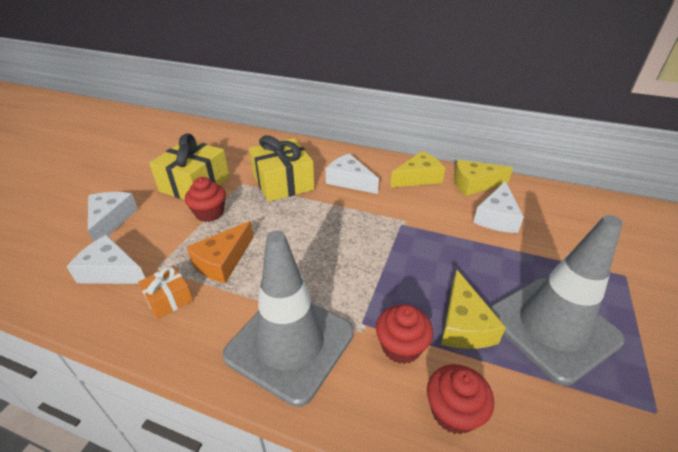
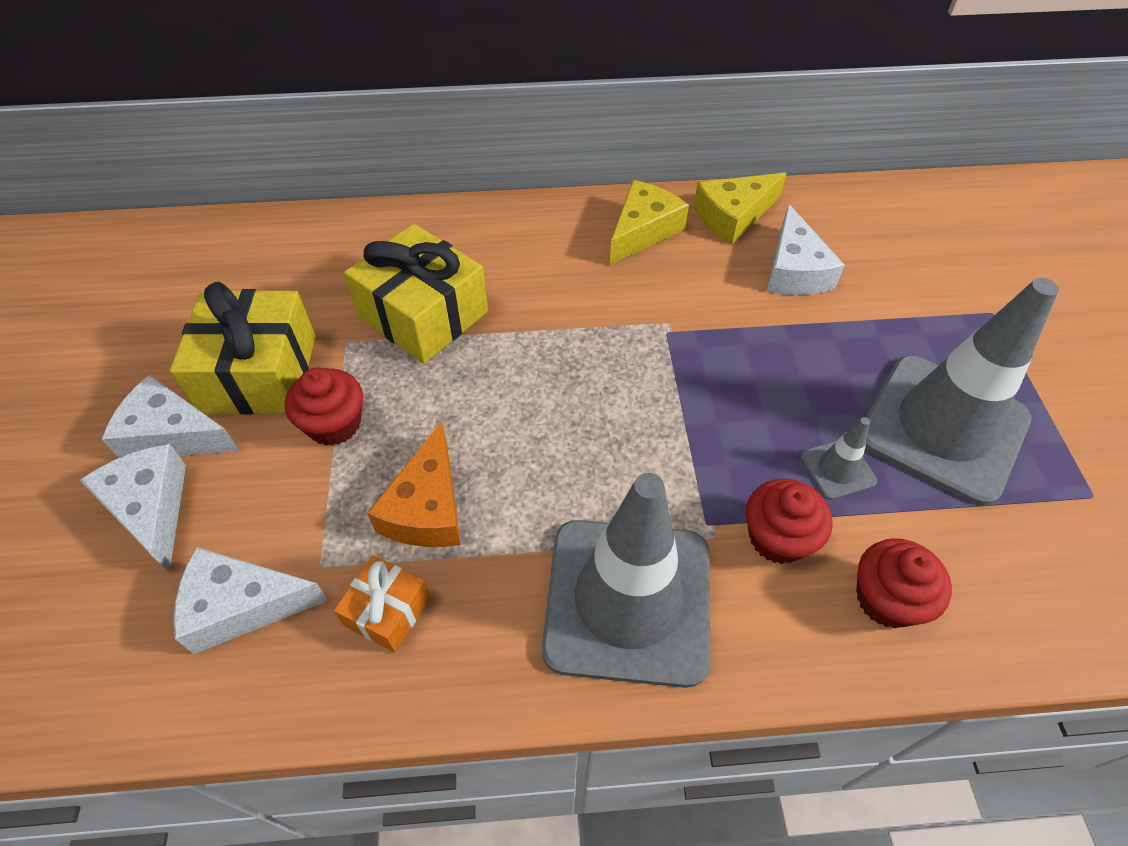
camera: 25 degrees left, 15 degrees up
white cheese [326,153,379,194] -> white cheese moved to [102,375,239,458]
yellow cheese [441,269,506,349] -> grey traffic cone [800,417,877,500]

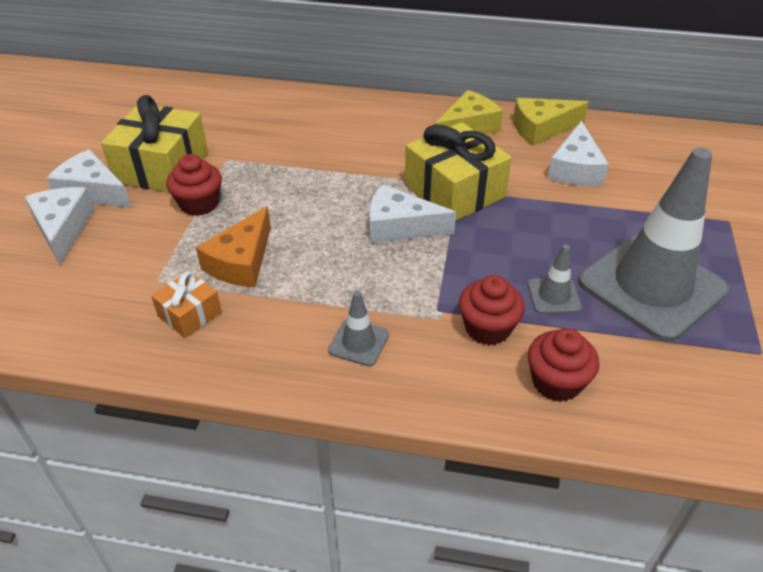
camera: 15 degrees right, 10 degrees down
white cheese [174,547,328,654] -> white cheese moved to [369,184,456,243]
yellow gift [344,223,488,363] -> yellow gift moved to [405,122,512,221]
grey traffic cone [542,473,711,688] -> grey traffic cone [328,291,389,366], size x0.41

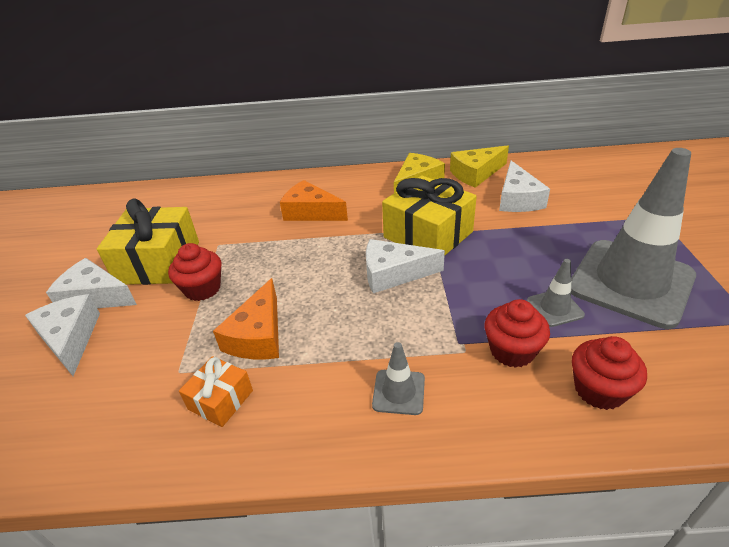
camera: 10 degrees left, 5 degrees down
none -> orange cheese [280,180,348,221]

